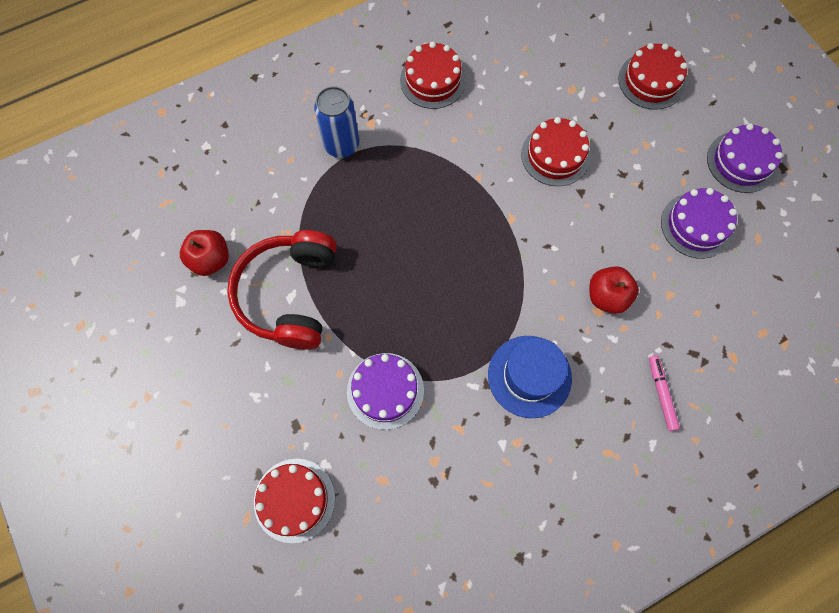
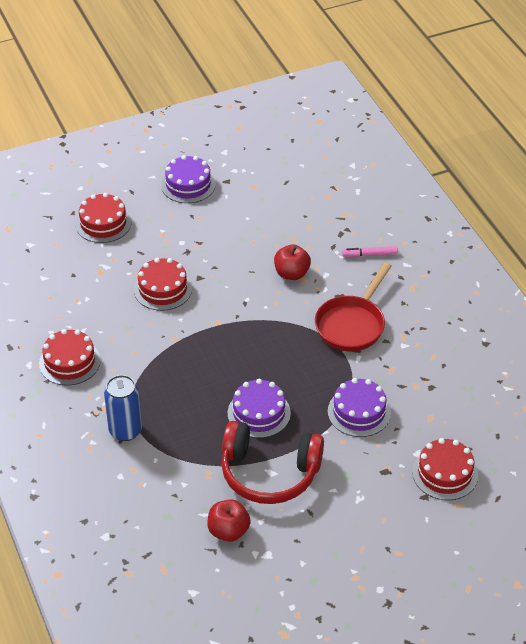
camera: 85 degrees left, 25 degrees down
blue hat [488,336,572,418] -> red pan [315,262,392,352]
purple cake [661,188,737,259] -> purple cake moved to [228,379,291,438]

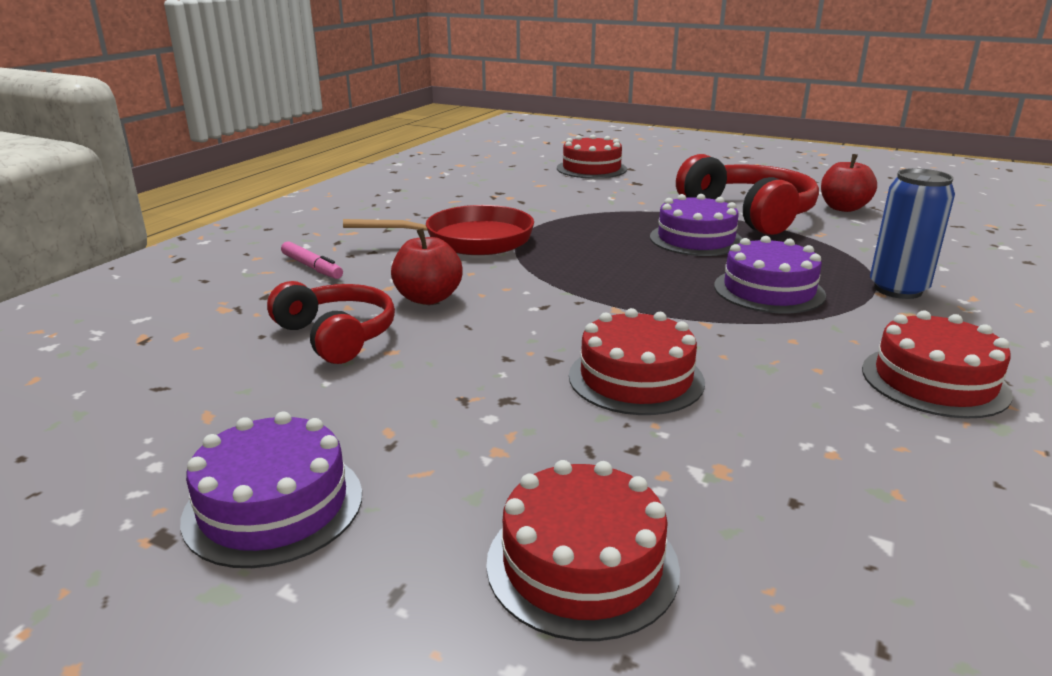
camera: 130 degrees left, 20 degrees down
purple cake [328,378,391,437] -> purple cake moved to [714,236,826,313]
none -> red headphones [267,281,395,364]

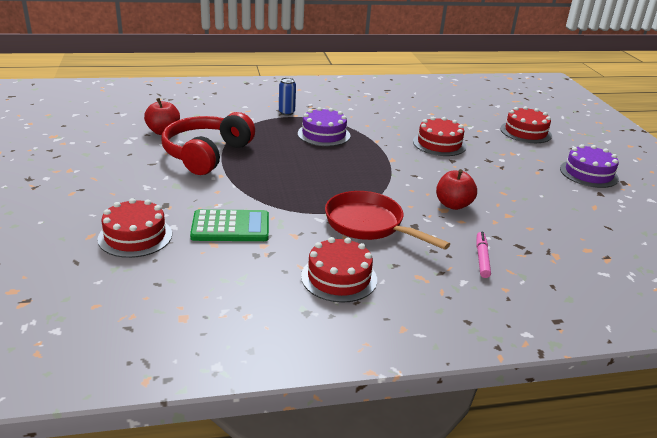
camera: 130 degrees left, 5 degrees up
red headphones [267,281,395,364] -> none
purple cake [650,194,742,256] -> none
red cake [862,310,1013,419] -> red cake moved to [301,237,377,303]
blue can [870,168,955,299] -> blue can [279,78,296,115], size x0.63
none -> green calculator [190,209,269,241]

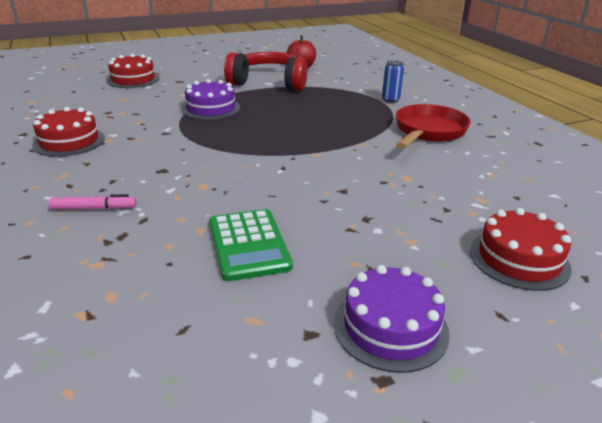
camera: 80 degrees right, 0 degrees up
green calculator [190,209,269,241] -> green calculator moved to [209,209,293,281]
purple cake [298,107,350,146] -> purple cake moved to [181,79,240,120]
red pan [325,191,450,250] -> red pan moved to [396,104,471,149]
red cake [413,117,466,156] -> none
red apple [436,169,477,210] -> none

